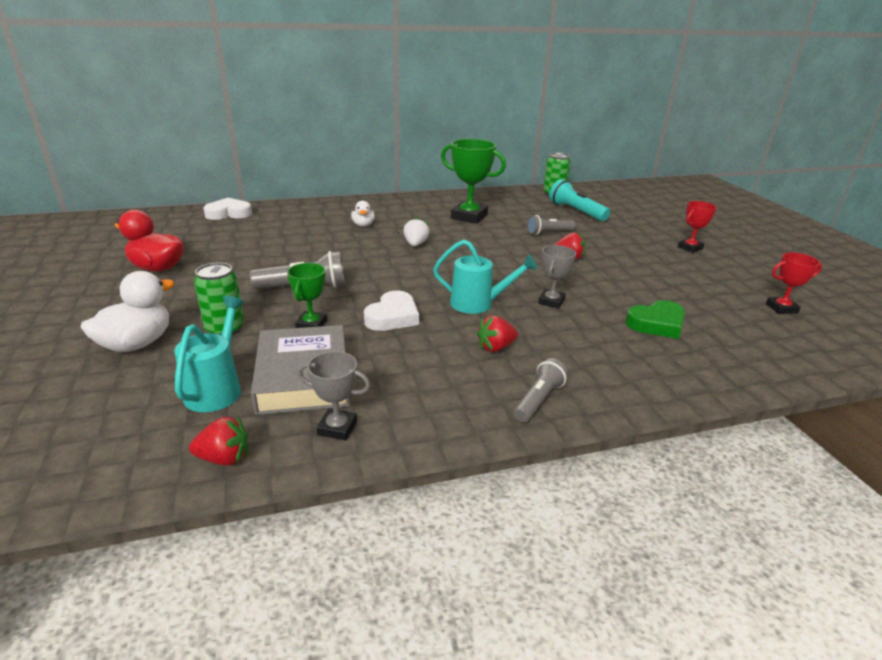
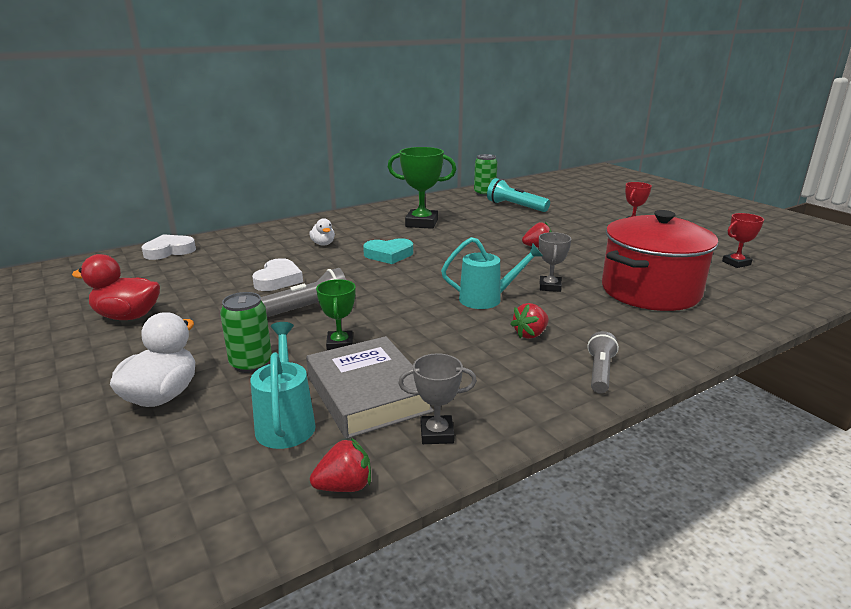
camera: 15 degrees left, 5 degrees down
white heart [364,290,419,331] -> white heart moved to [252,258,303,291]
white strawberry [403,217,430,246] -> turquoise heart [363,238,413,264]
grey flashlight [527,215,575,235] -> none
green heart [625,300,685,339] -> red pot [602,210,718,311]

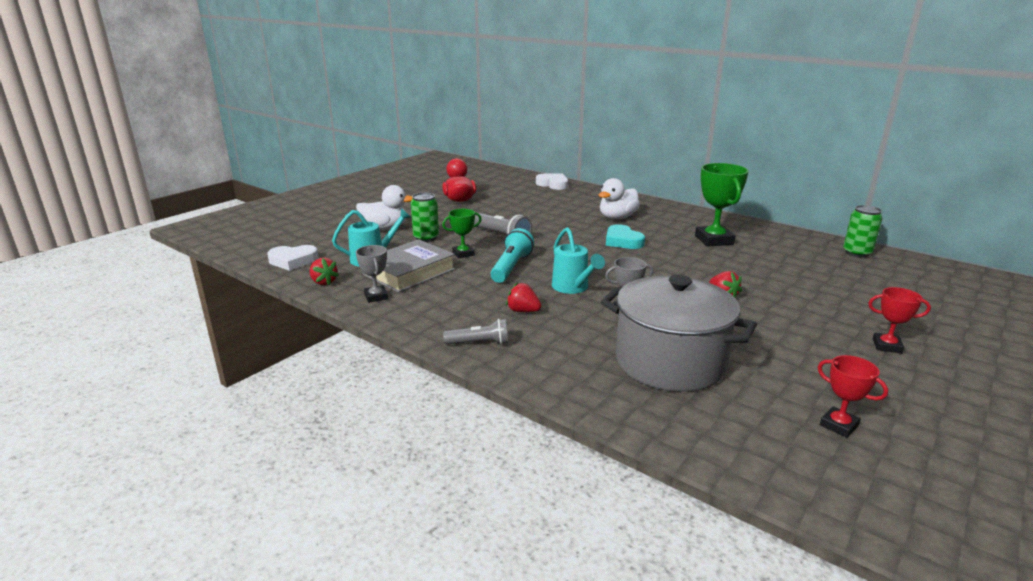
camera: 70 degrees right, 0 degrees up
white heart [252,258,303,291] -> white heart moved to [267,245,319,271]
white duck [309,218,335,246] -> white duck [599,178,640,219], size x1.73
turquoise flashlight [487,178,550,212] -> turquoise flashlight moved to [490,228,534,283]
red pot [602,210,718,311] -> grey pot [601,275,757,392]

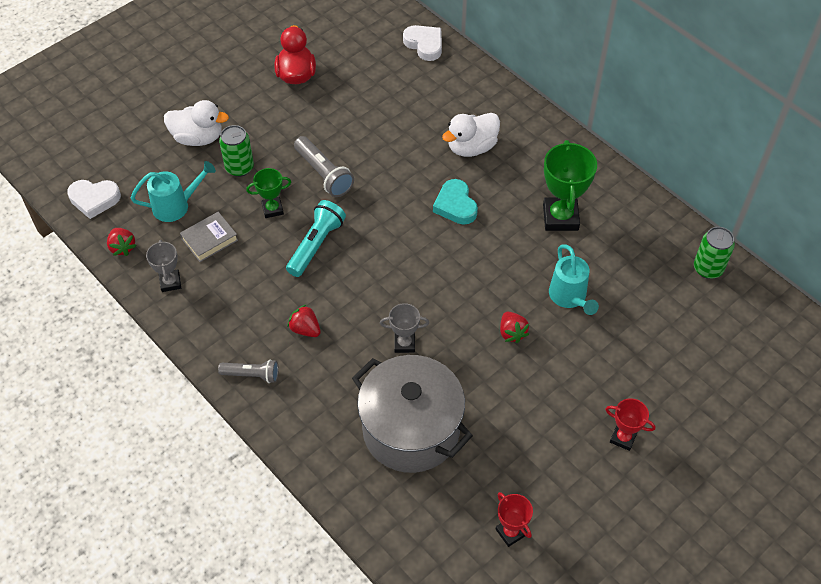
camera: 10 degrees right, 30 degrees up
grey book [363,239,455,293] -> grey book [180,212,238,262], size x0.60
turquoise watering can [552,227,605,294] -> turquoise watering can moved to [549,244,599,315]

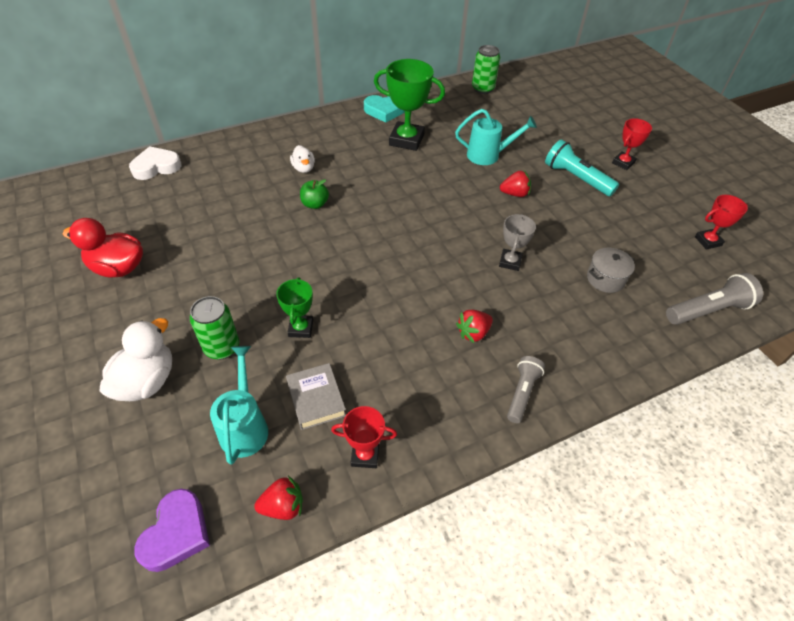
camera: 75 degrees left, 5 degrees down
white heart [67,180,121,219] -> purple heart [134,489,210,572]
grey trophy [146,240,181,292] -> red trophy [331,406,397,468]
turquoise flashlight [286,200,346,277] -> turquoise flashlight moved to [545,139,619,196]
grey flashlight [294,136,354,197] -> grey flashlight moved to [666,273,763,325]
grey pot [352,355,473,473] -> grey pot [587,248,635,293], size x0.41
turquoise heart [433,179,478,225] -> turquoise heart moved to [364,95,405,123]
white duck [442,113,500,157] -> white duck [290,145,315,173], size x0.58
none -> green apple [300,179,329,209]

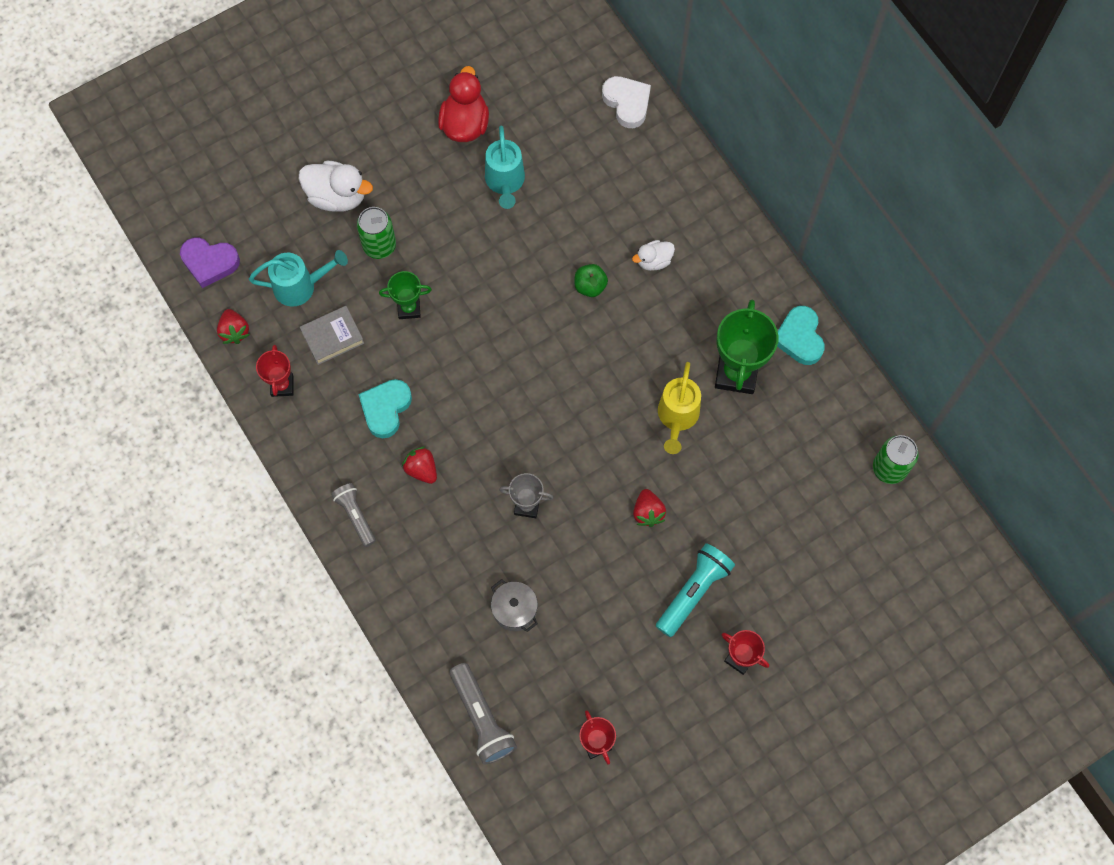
camera: 85 degrees right, 20 degrees up
turquoise watering can [455,109,537,165] -> turquoise watering can moved to [485,126,525,209]
grey flashlight [507,356,545,423] -> grey flashlight turned 135 degrees counterclockwise [331,483,376,547]
none -> turquoise heart [358,379,412,438]
none -> yellow watering can [658,362,701,454]

